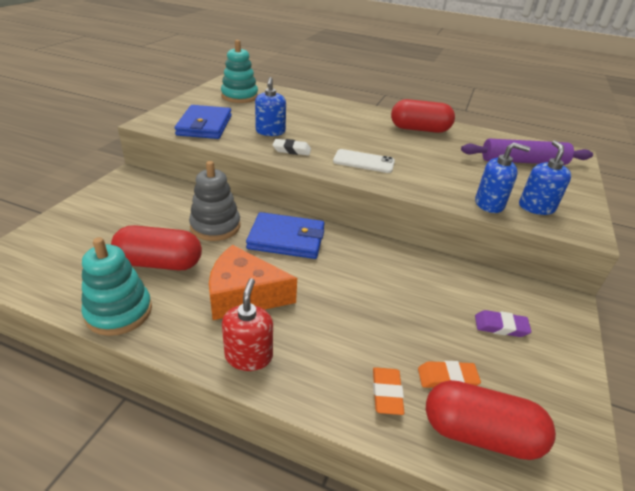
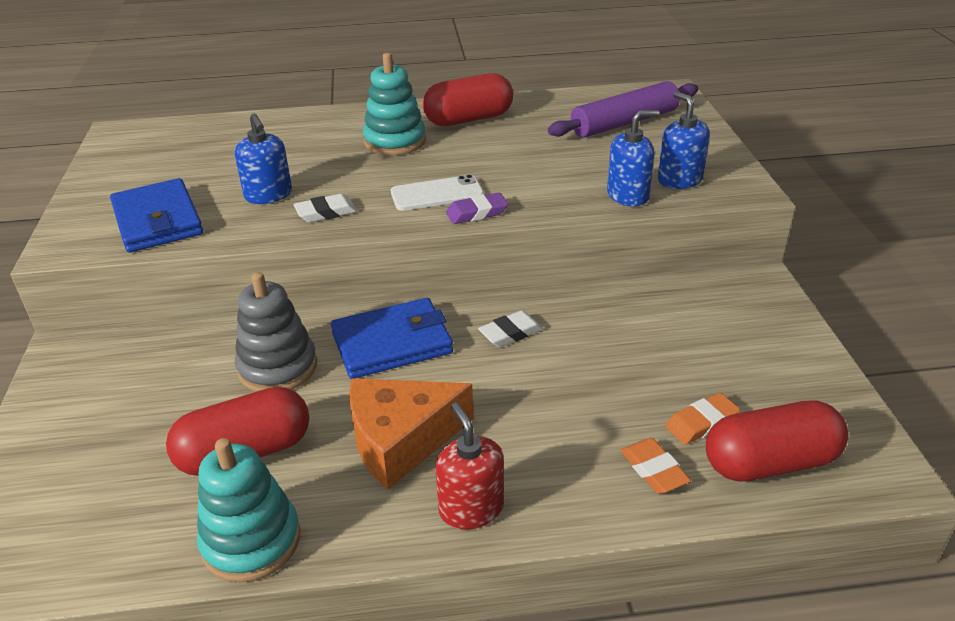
camera: 25 degrees left, 0 degrees up
turquoise stacking toy [221,40,258,103] -> turquoise stacking toy moved to [363,53,426,156]
purple eraser [475,310,532,337] -> purple eraser moved to [446,192,508,224]
none -> white eraser [478,310,543,347]

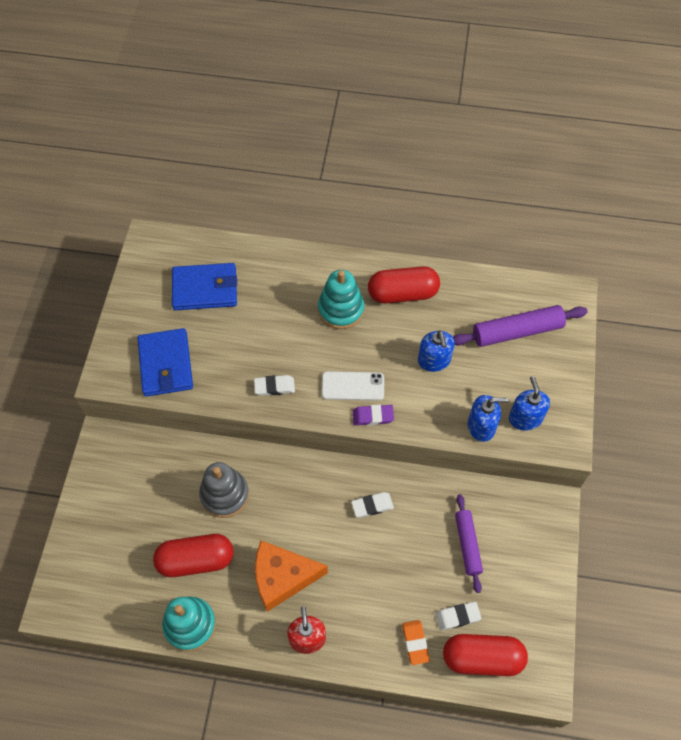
camera: 15 degrees right, 25 degrees up
blue soap dispenser [235,114,292,204] -> blue soap dispenser moved to [418,330,455,372]
blue wallet [331,298,453,379] -> blue wallet moved to [172,263,237,310]
orange eraser [666,393,740,445] -> white eraser [435,602,481,631]
none -> purple rolling pin [455,494,483,593]

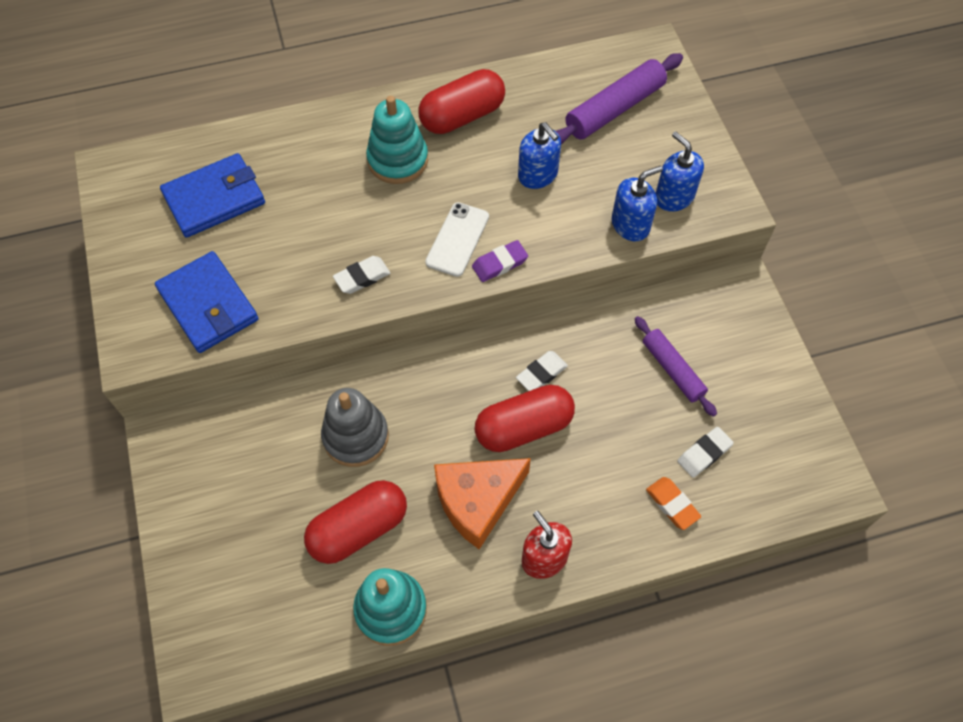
camera: 25 degrees left, 0 degrees up
white phone [321,371,384,401] -> white phone turned 45 degrees counterclockwise [425,202,489,277]
red capsule [443,634,528,676] -> red capsule moved to [475,385,575,452]

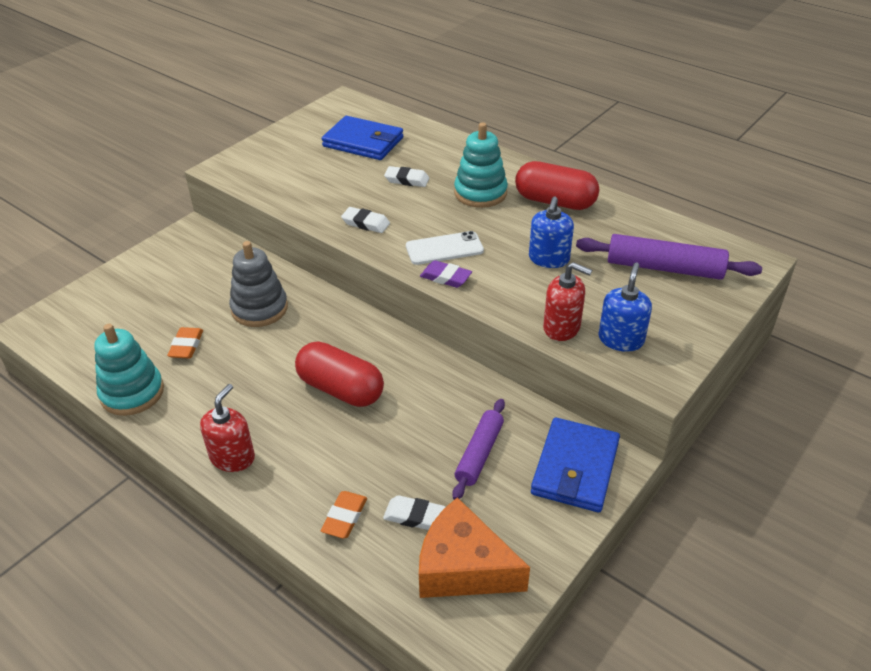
camera: 55 degrees right, 20 degrees down
blue wallet [155,251,258,353] -> blue wallet moved to [531,418,620,512]
red capsule [304,480,407,564] -> orange eraser [167,327,203,359]
orange cheese [434,458,531,549] -> orange cheese moved to [419,497,530,598]
white eraser [516,351,568,391] -> white eraser moved to [384,166,429,187]
blue soap dispenser [612,166,663,241] -> red soap dispenser [543,262,592,341]

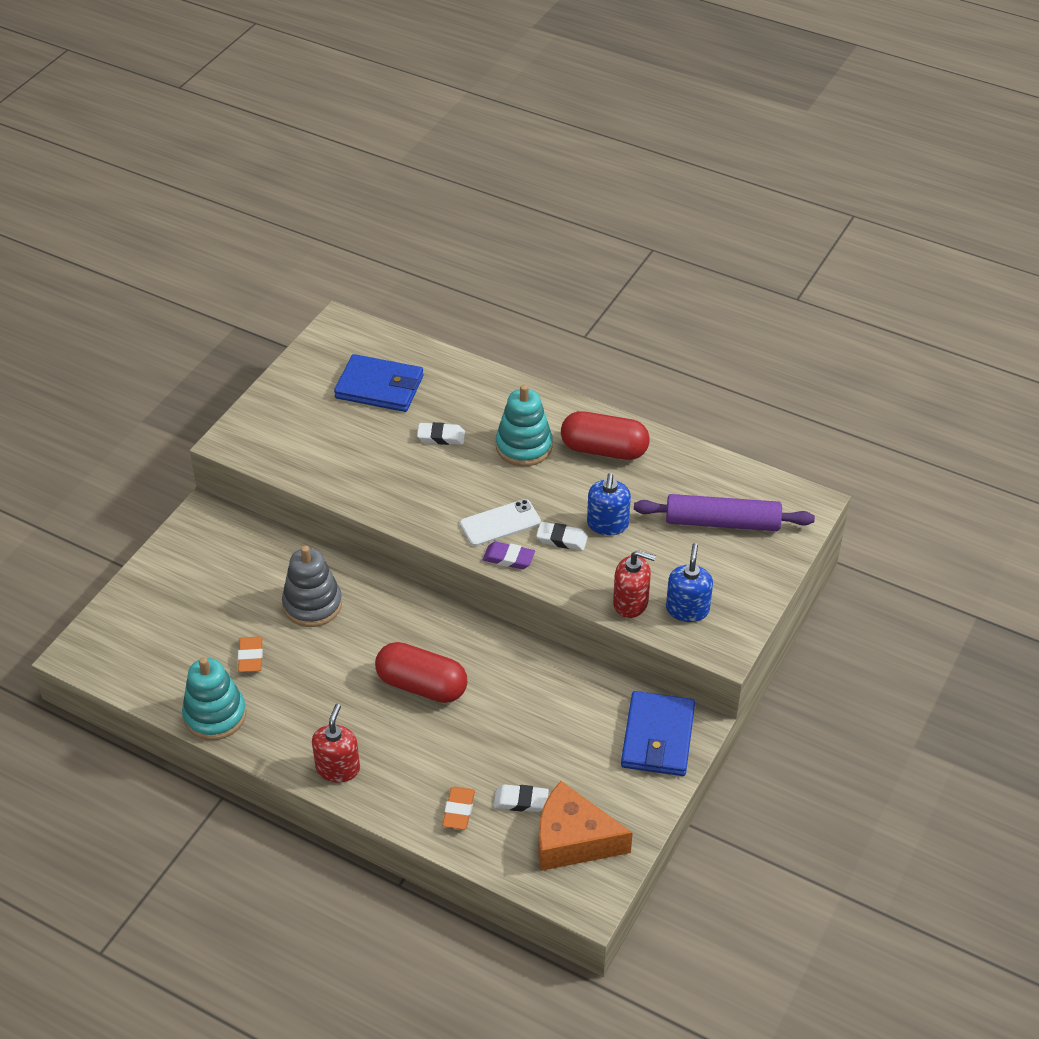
camera: 10 degrees left, 5 degrees up
white eraser [341,207,390,233] -> white eraser moved to [536,522,588,551]
purple rolling pin [452,399,505,500] -> none

